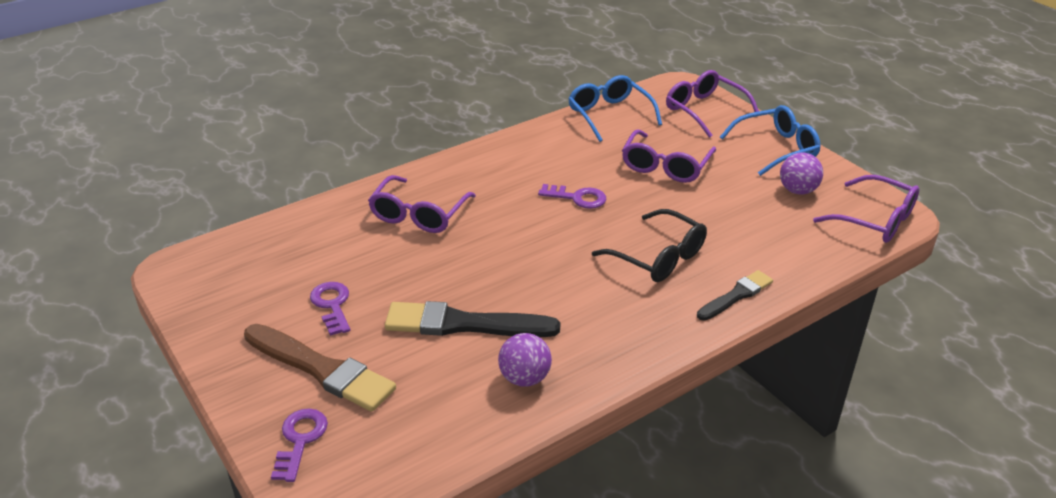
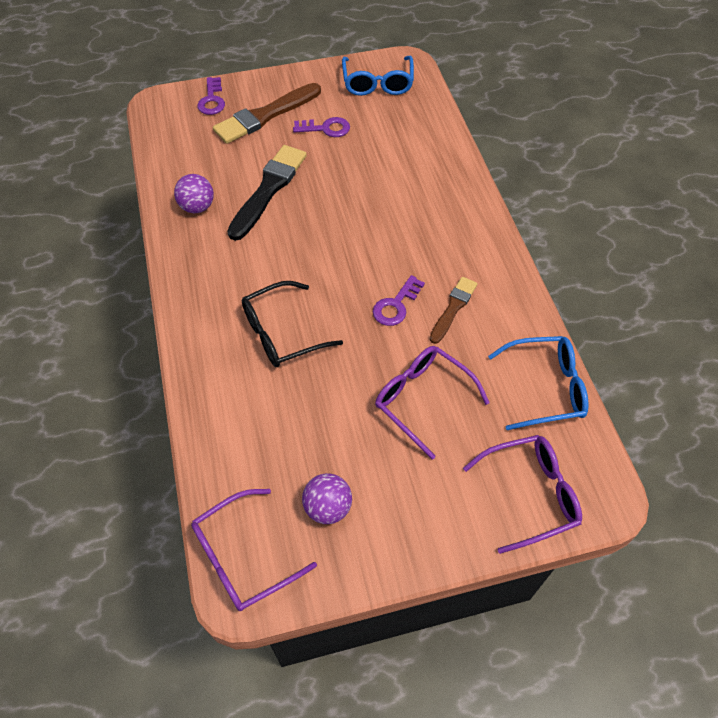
camera: 110 degrees right, 20 degrees up
purple key [271,409,328,482] -> purple key turned 60 degrees clockwise [197,77,225,115]
purple glasses [368,175,476,233] -> none
black brush [697,270,773,321] -> none
blue glasses [720,105,820,176] -> blue glasses moved to [342,56,414,96]
none -> brown brush [430,277,477,344]

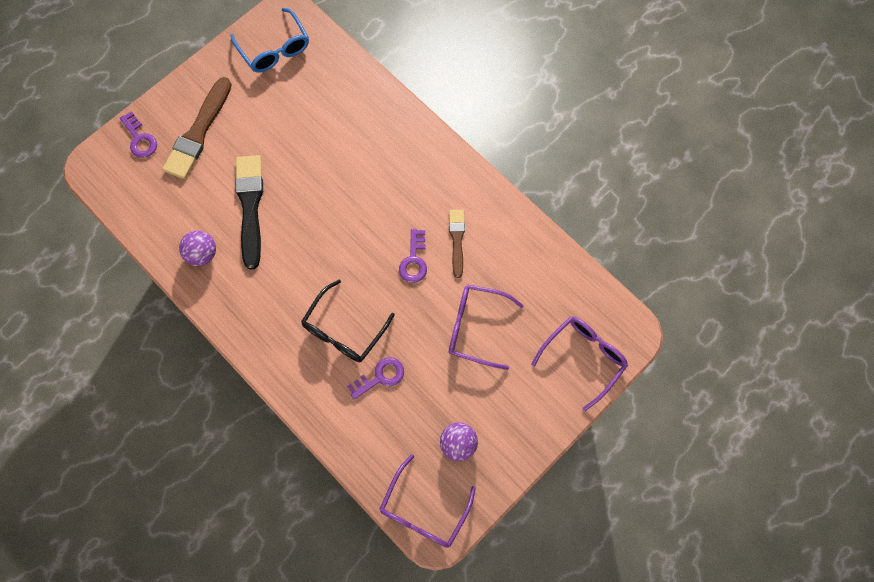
camera: 30 degrees left, 15 degrees up
purple key [293,117,350,137] -> purple key moved to [347,357,404,400]
blue glasses [488,336,589,430] -> none

